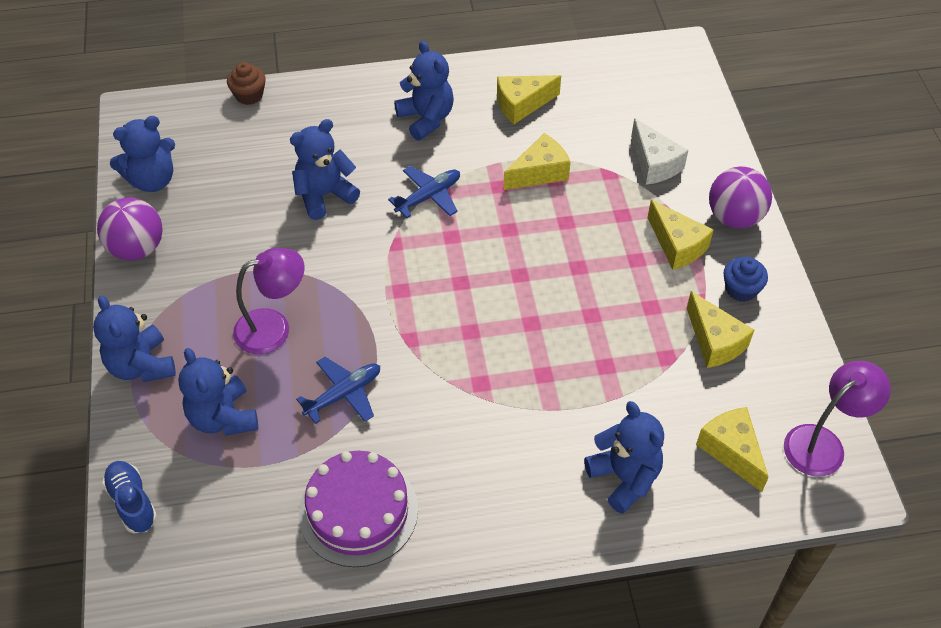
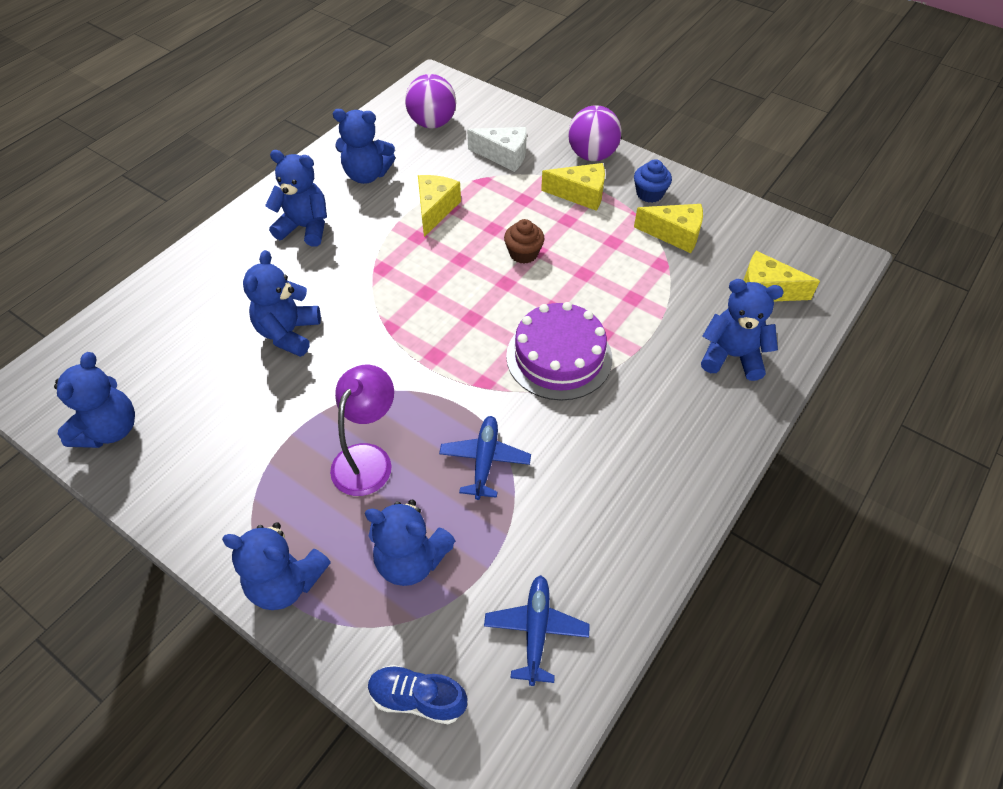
camera: 45 degrees left, 0 degrees up
purple ball [97,197,163,261] -> purple ball moved to [405,74,456,128]
brown cupcake [227,62,266,105] -> brown cupcake moved to [504,219,545,264]
purple cake [299,451,418,567] -> purple cake moved to [506,302,612,401]
blue plane [388,166,460,218] -> blue plane moved to [484,575,590,686]
yellow cheese [497,75,561,124] -> blue teddy bear [333,109,395,184]
purple lamp [784,361,891,477] -> none

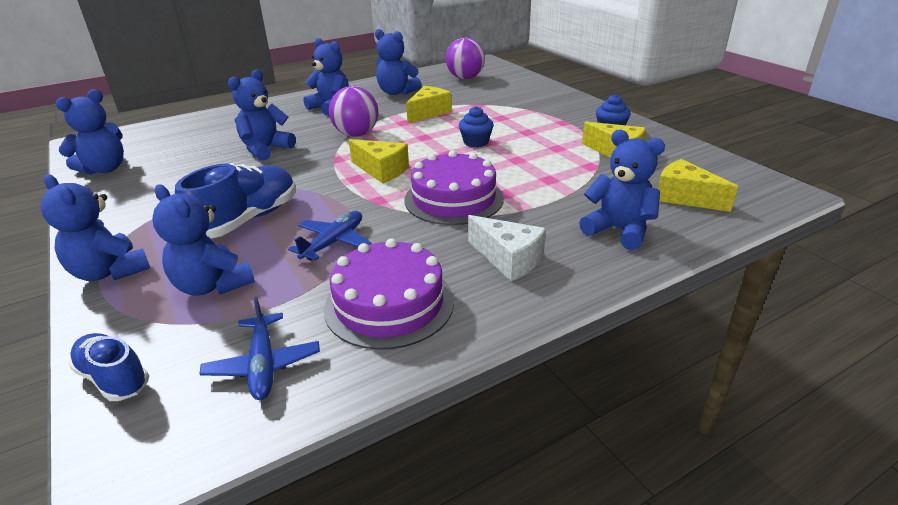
camera: 25 degrees right, 20 degrees down
purple lamp [330,365,394,496] -> blue shoe [175,163,295,239]
white cheese [467,127,527,172] -> white cheese moved to [468,215,546,281]
blue plane [484,575,590,686] -> blue plane turned 135 degrees clockwise [200,297,320,400]
brown cupcake [504,219,545,264] -> blue cupcake [459,106,494,147]
yellow cheese [541,163,605,211] -> yellow cheese moved to [349,139,409,183]
purple ball [568,105,622,161] -> purple ball moved to [329,86,378,137]
none -> purple cake [324,238,454,350]

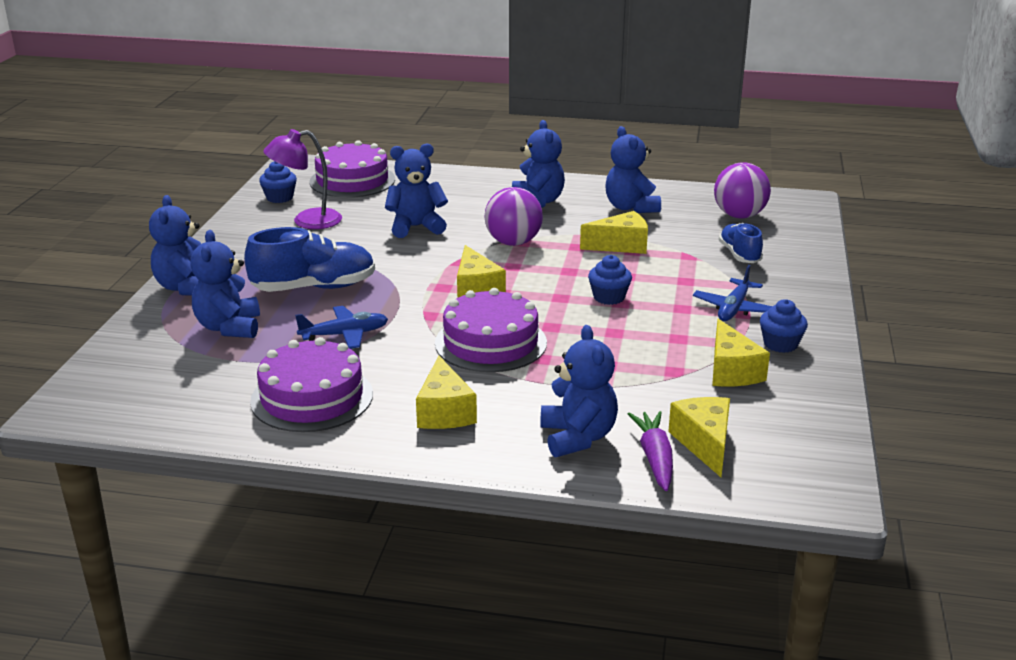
camera: 40 degrees right, 5 degrees down
blue teddy bear [56,89,124,175] -> blue cupcake [259,161,297,203]
blue shoe [68,333,149,401] -> blue shoe moved to [719,223,763,263]
blue plane [200,297,320,400] -> blue plane moved to [693,265,772,321]
white cheese [468,215,546,281] -> yellow cheese [416,356,477,429]
none -> purple lamp [263,129,342,229]
none -> purple cake [309,140,395,198]
none -> purple carrot [628,411,673,491]

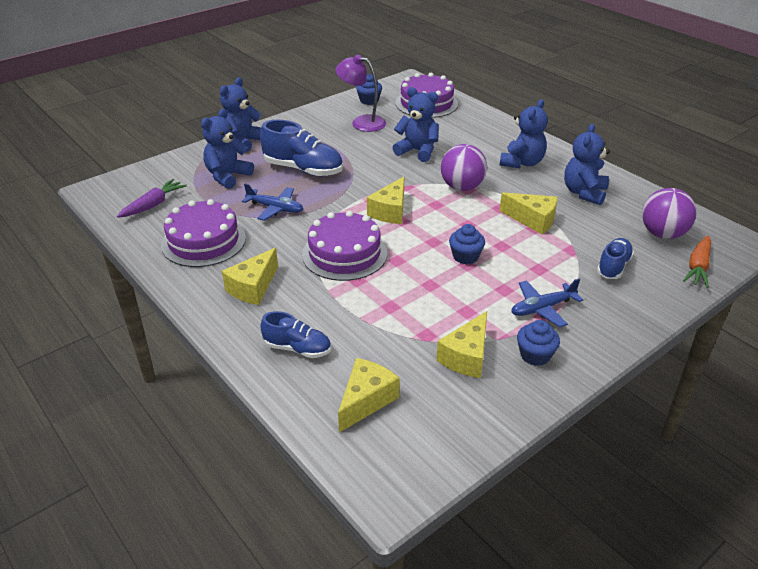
camera: 40 degrees right, 10 degrees up
blue teddy bear [540,325,618,457] -> blue shoe [260,311,331,358]
purple carrot [628,411,673,491] -> purple carrot moved to [117,179,187,218]
none -> orange carrot [683,236,711,288]

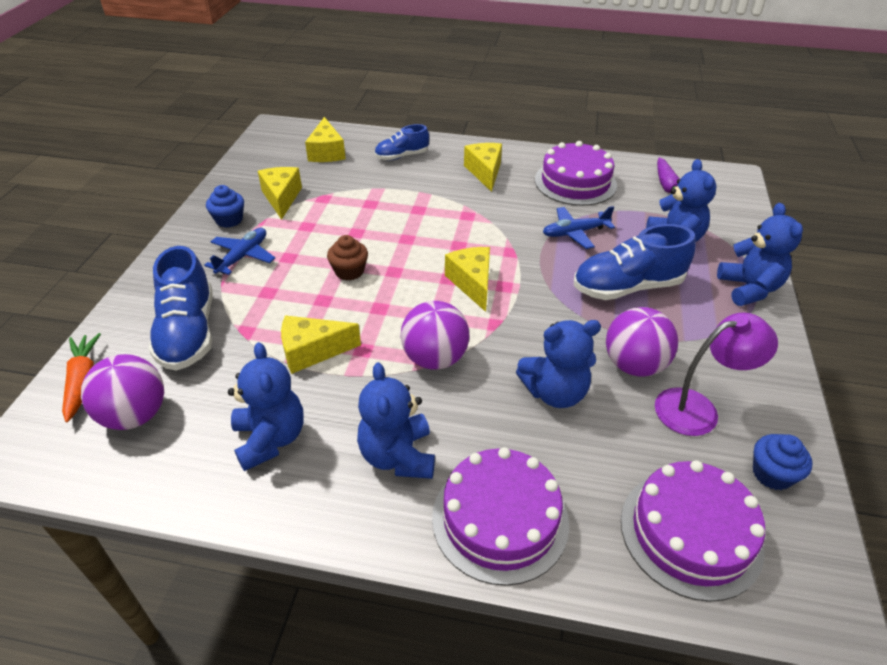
camera: 140 degrees right, 5 degrees up
purple cake [302,211,387,281] -> purple cake moved to [432,447,569,586]
blue cupcake [449,224,485,264] -> brown cupcake [327,235,368,281]
blue shoe [597,238,634,279] -> blue shoe [149,246,213,371], size x1.67
none -> purple ball [606,307,678,377]

